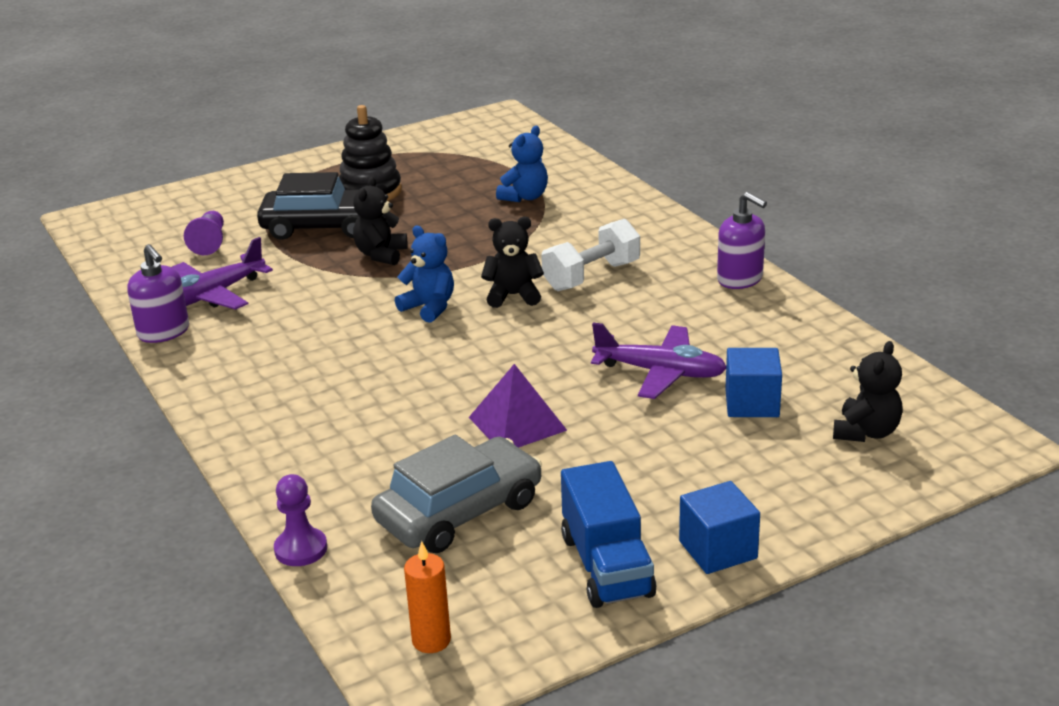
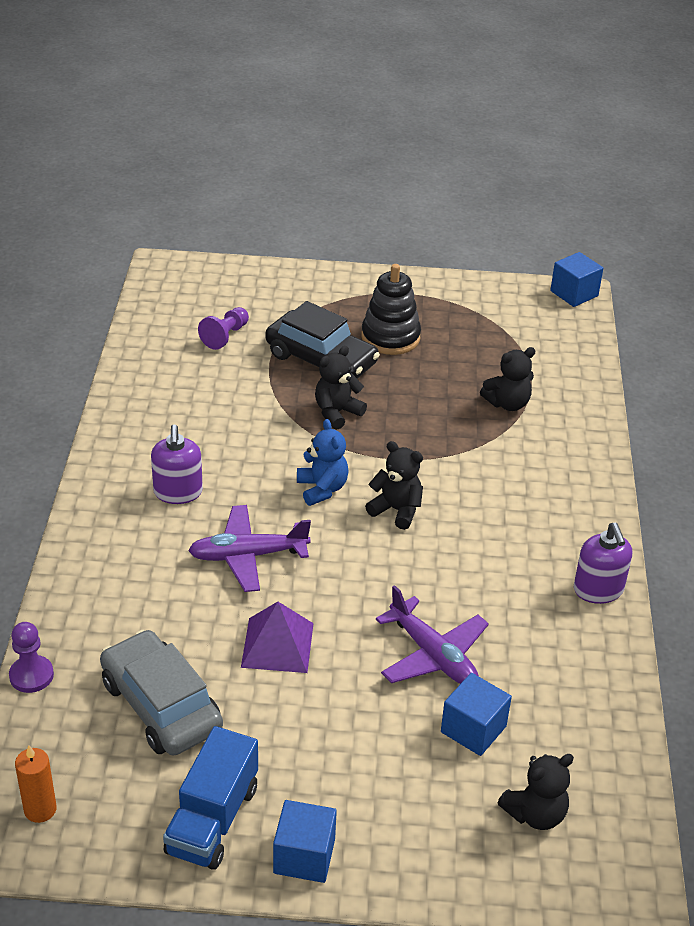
camera: 30 degrees right, 10 degrees up
purple soap dispenser [127,244,189,343] -> purple soap dispenser moved to [151,425,203,504]
purple plane [172,237,273,310] -> purple plane moved to [188,505,311,592]
grey car [371,434,542,553] -> grey car turned 120 degrees counterclockwise [100,630,223,756]
blue teddy bear [496,126,548,202] -> black teddy bear [480,347,535,411]
white dumbbell [541,219,640,291] -> none
none -> blue cube [550,252,603,307]

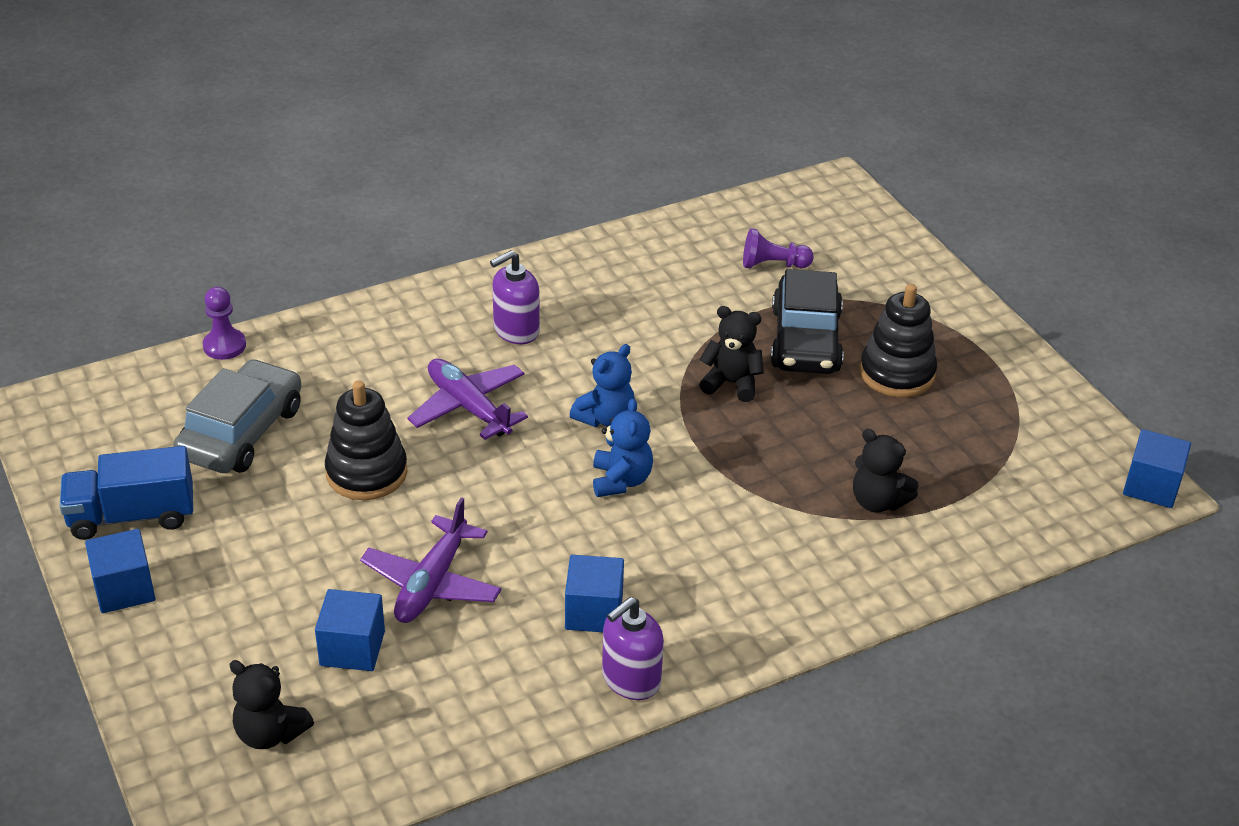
camera: 60 degrees right, 0 degrees up
orange candle [15,745,57,823] -> none
purple pyramid [241,602,314,673] -> black stacking toy [325,380,407,500]
black teddy bear [365,441,423,530] -> blue teddy bear [593,398,653,497]
none -> blue cube [565,555,624,632]

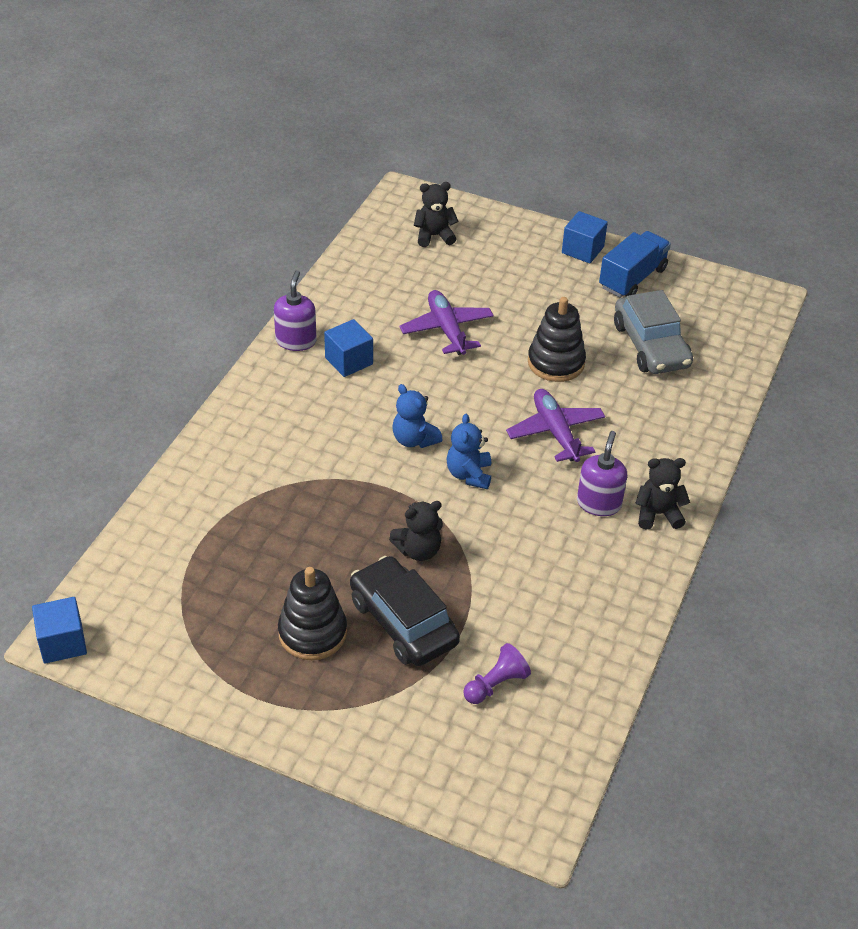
camera: 140 degrees right, 5 degrees up
purple pawn [203,287,246,360] -> none
blue cube [315,589,385,671] -> none
purple plane [407,359,528,440] -> purple plane turned 120 degrees counterclockwise [506,389,605,462]
black teddy bear [853,429,919,513] -> black teddy bear moved to [635,458,690,530]

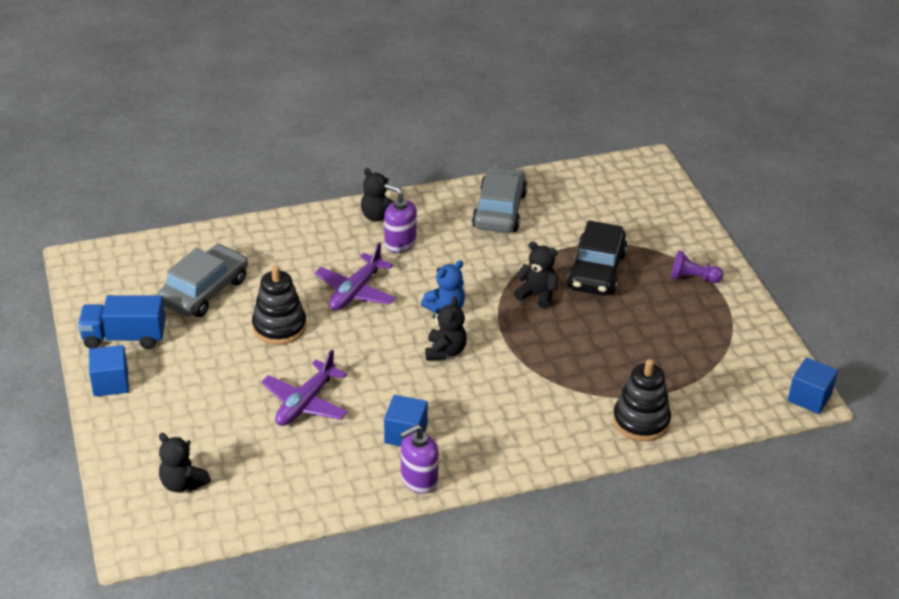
camera: 130 degrees left, 5 degrees down
black stacking toy [278,567,347,660] -> black stacking toy moved to [613,359,671,441]
blue teddy bear [392,384,443,448] -> black teddy bear [425,297,467,360]
purple pawn [463,643,531,704] -> purple pawn moved to [671,250,723,283]
purple soap dispenser [577,431,627,516] -> purple soap dispenser turned 60 degrees clockwise [384,184,417,253]
none -> grey car [472,166,527,233]

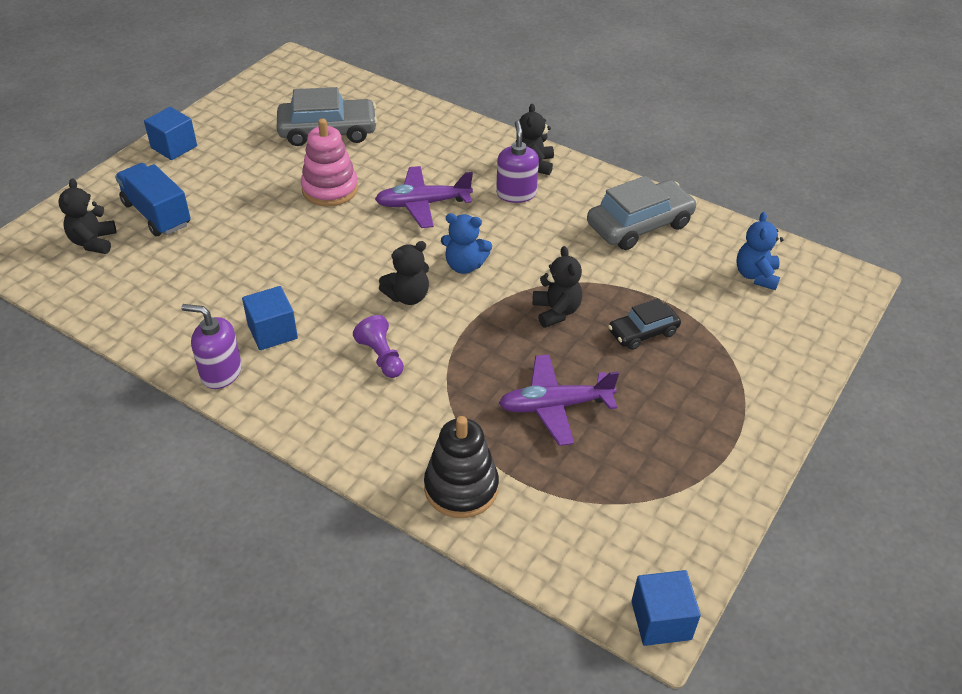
camera: 50 degrees right, 5 degrees up
blue truck [78,295,166,349] -> blue truck moved to [115,163,191,236]
black stacking toy [252,265,307,345] -> pink stacking toy [301,118,358,206]
purple plane [261,350,348,426] -> purple plane moved to [499,354,619,446]
black car [567,220,627,296] -> black car [608,298,681,350], size x0.59
purple pawn [671,250,723,283] -> purple pawn moved to [353,315,404,378]
none -> blue teddy bear [736,212,784,290]

